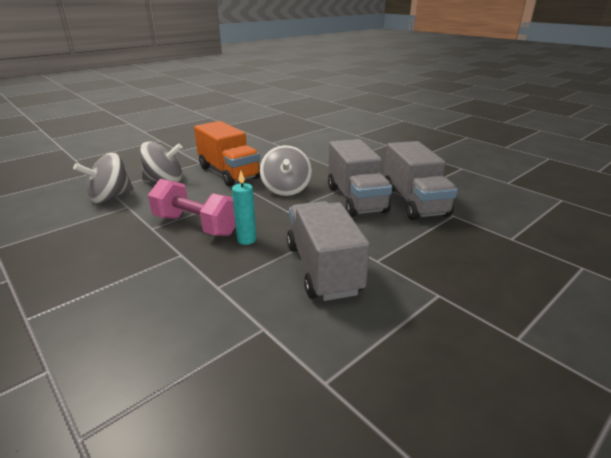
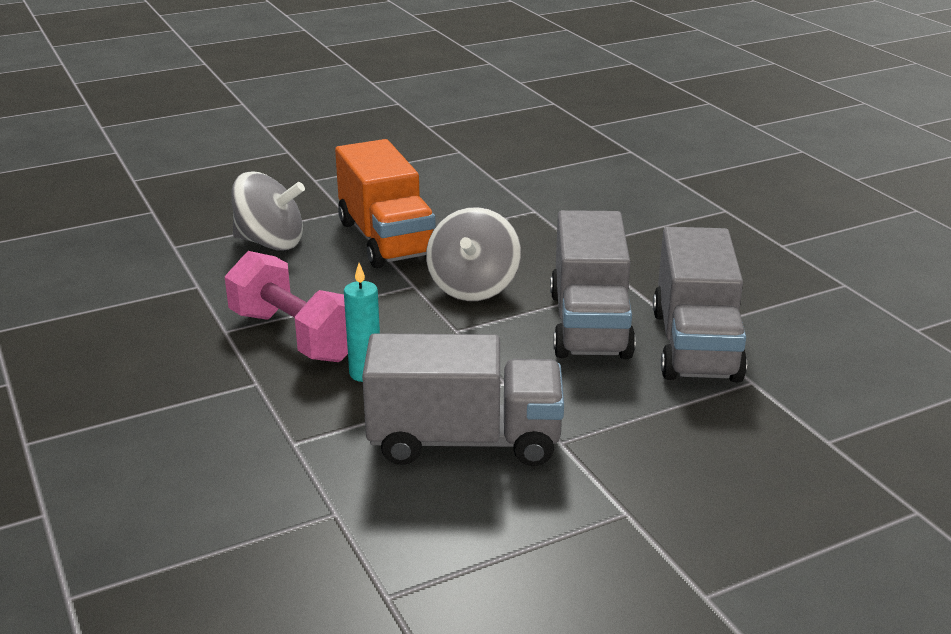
camera: 15 degrees right, 0 degrees up
grey spinning top [73,153,133,204] -> none
grey truck [287,201,370,301] -> grey truck turned 90 degrees clockwise [362,333,564,466]

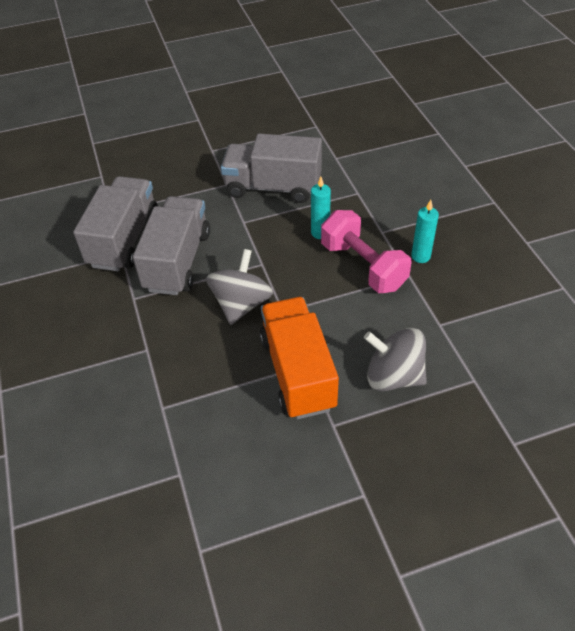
camera: 170 degrees left, 20 degrees up
none -> turquoise candle [411,200,439,263]

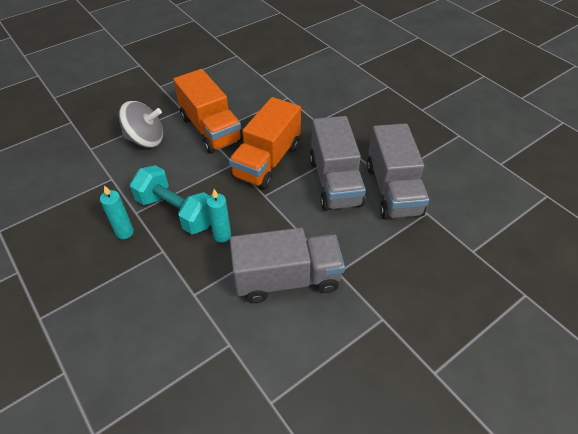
camera: 160 degrees right, 0 degrees up
grey spinning top [206,249,273,325] -> orange truck [229,97,301,189]
pink dumbbell [321,210,412,293] -> turquoise dumbbell [130,165,211,234]

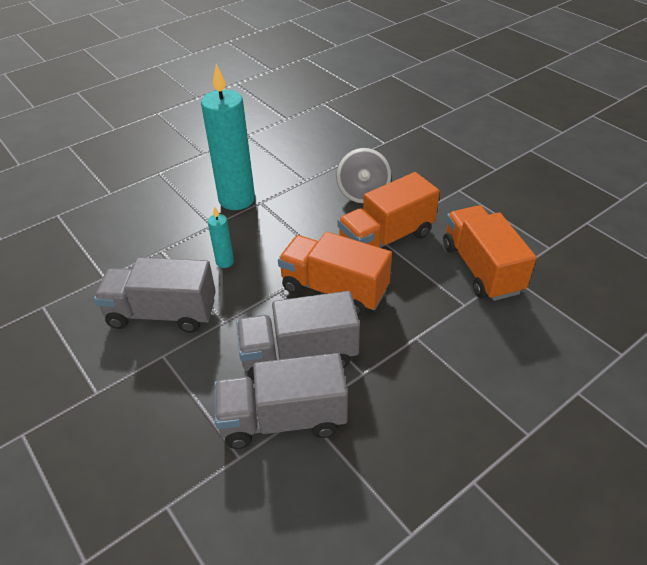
camera: 90 degrees right, 5 degrees down
turquoise candle [100,185,134,239] -> turquoise candle [201,64,255,210], size x2.23
turquoise dumbbell [130,165,211,234] -> none
grey truck [230,228,345,303] -> grey truck turned 105 degrees clockwise [94,257,216,333]
none -> orange truck [443,206,537,301]

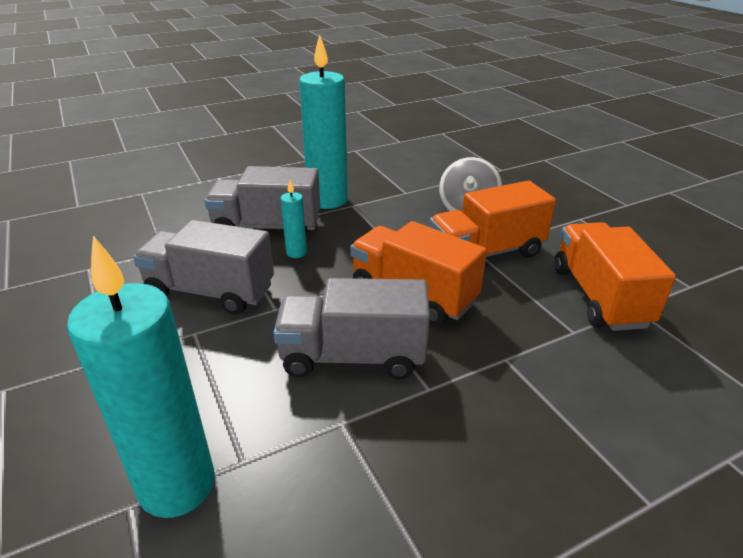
camera: 10 degrees right, 10 degrees down
grey truck [214,353,348,449] -> grey truck moved to [204,166,320,233]
none -> turquoise candle [67,236,215,518]

